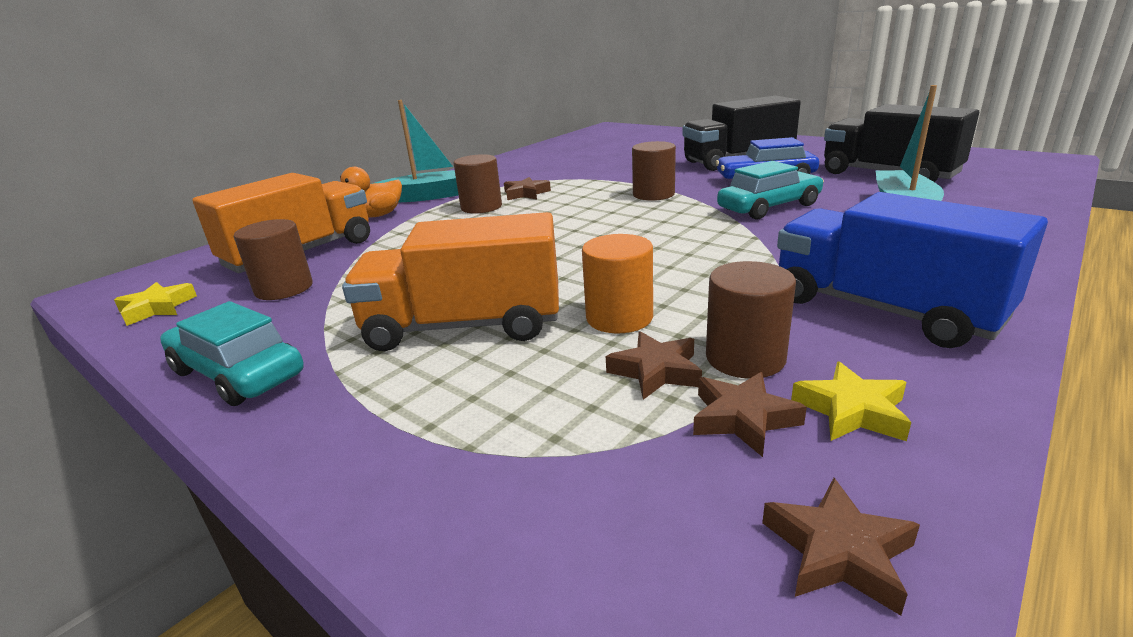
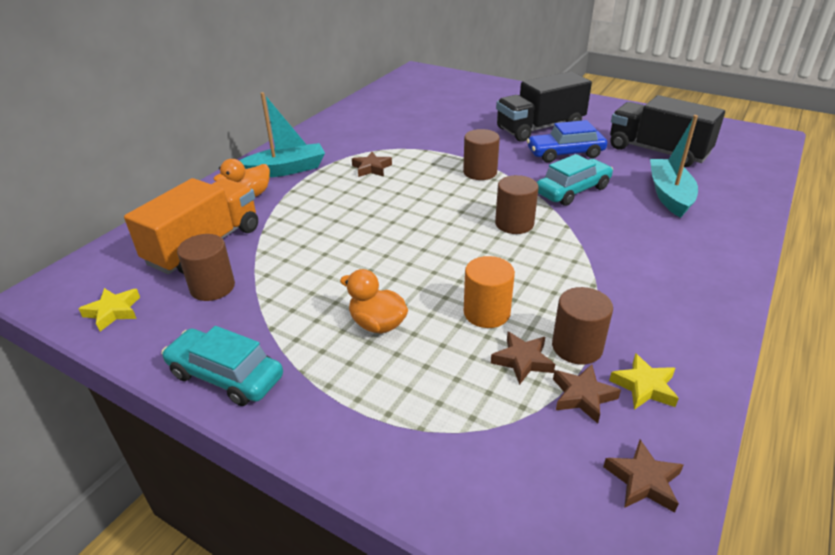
camera: 10 degrees left, 10 degrees up
orange truck [342,212,559,351] -> orange duck [340,269,408,334]
brown cylinder [454,154,502,214] -> brown cylinder moved to [495,175,539,234]
blue truck [777,192,1048,348] -> none

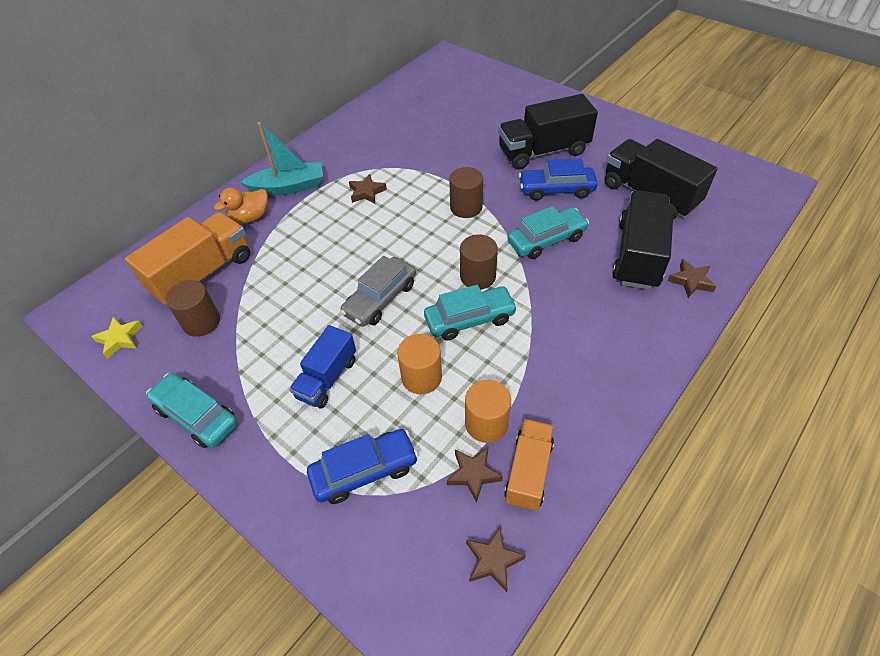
camera: 10 degrees right, 15 degrees up
orange duck [340,269,408,334] -> blue truck [289,325,356,408]
brown star [491,332,555,385] -> brown star moved to [668,259,717,298]
brown cylinder [552,287,613,365] -> orange cylinder [465,380,511,443]
yellow star [609,353,679,410] -> orange truck [504,419,554,511]
turquoise boat [650,115,698,218] -> black truck [612,190,674,290]
none -> blue car [307,429,419,504]
none -> grey car [340,256,416,327]
none -> turquoise car [424,285,518,341]

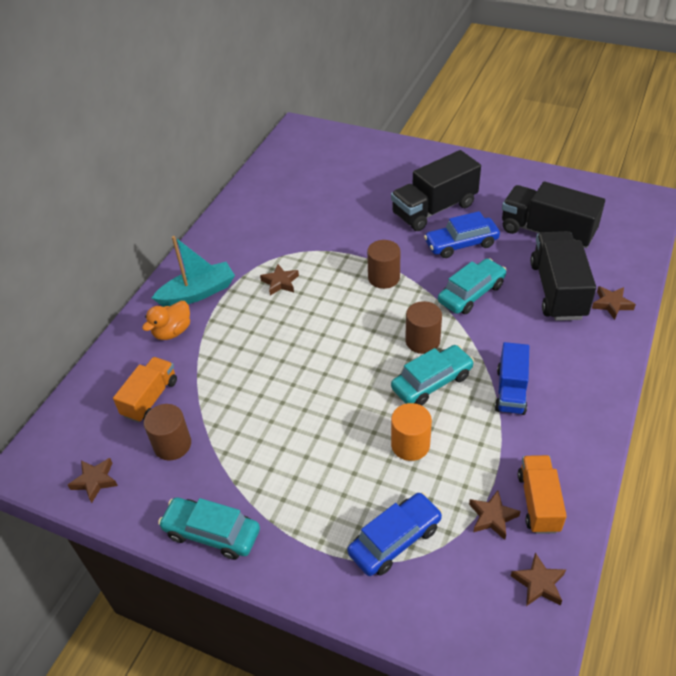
camera: 15 degrees left, 5 degrees down
yellow star [91,317,142,359] -> brown star [68,458,118,503]
orange truck [125,212,250,306] -> orange truck [113,357,177,423], size x0.63
blue truck [289,325,356,408] -> blue truck moved to [495,342,529,415]
grey car [340,256,416,327] -> none
orange cylinder [465,380,511,443] -> none

